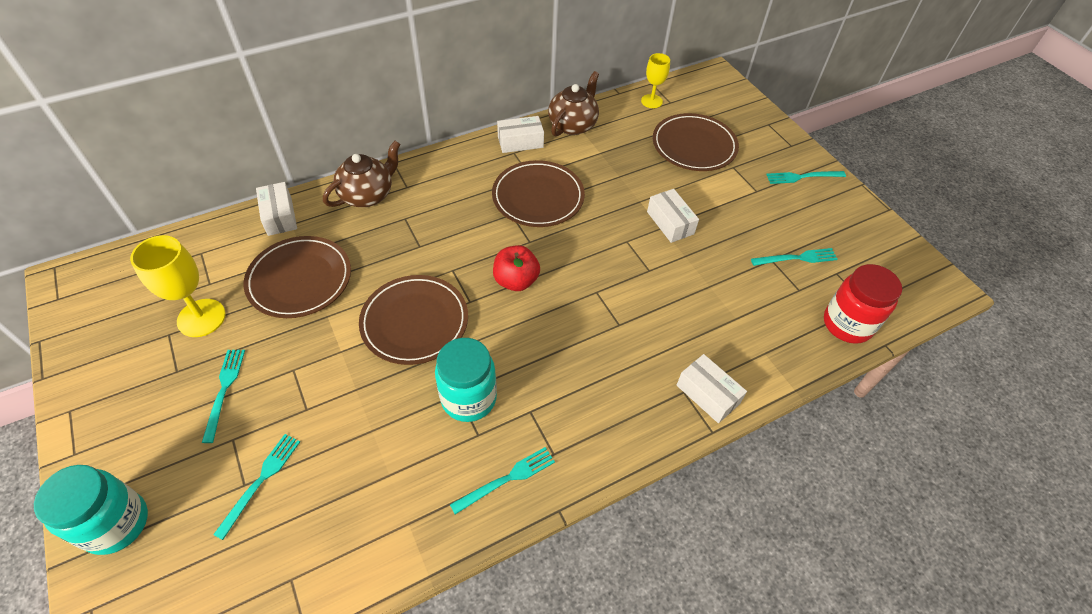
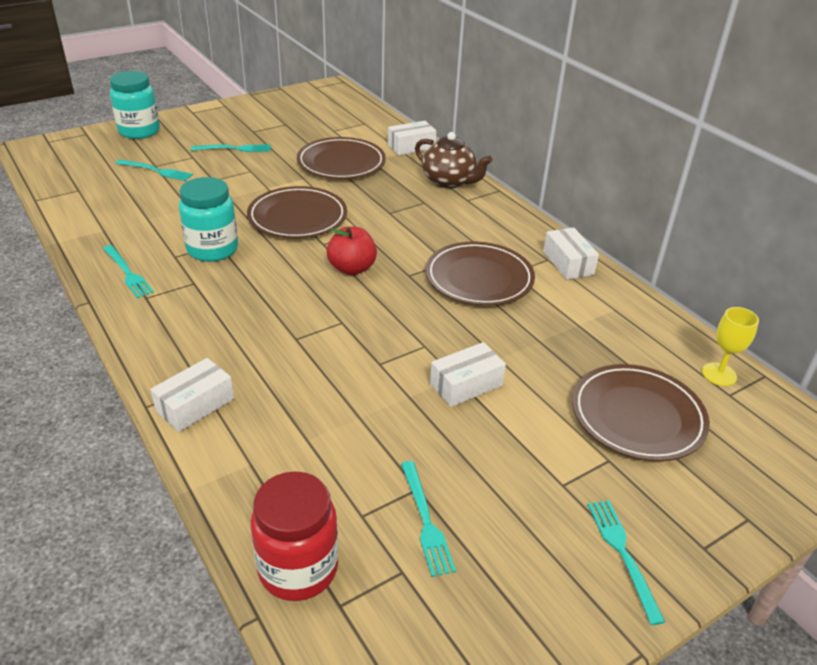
camera: 85 degrees right, 15 degrees down
yellow goblet [130,235,226,337] -> none
brown teapot [548,71,599,136] -> none

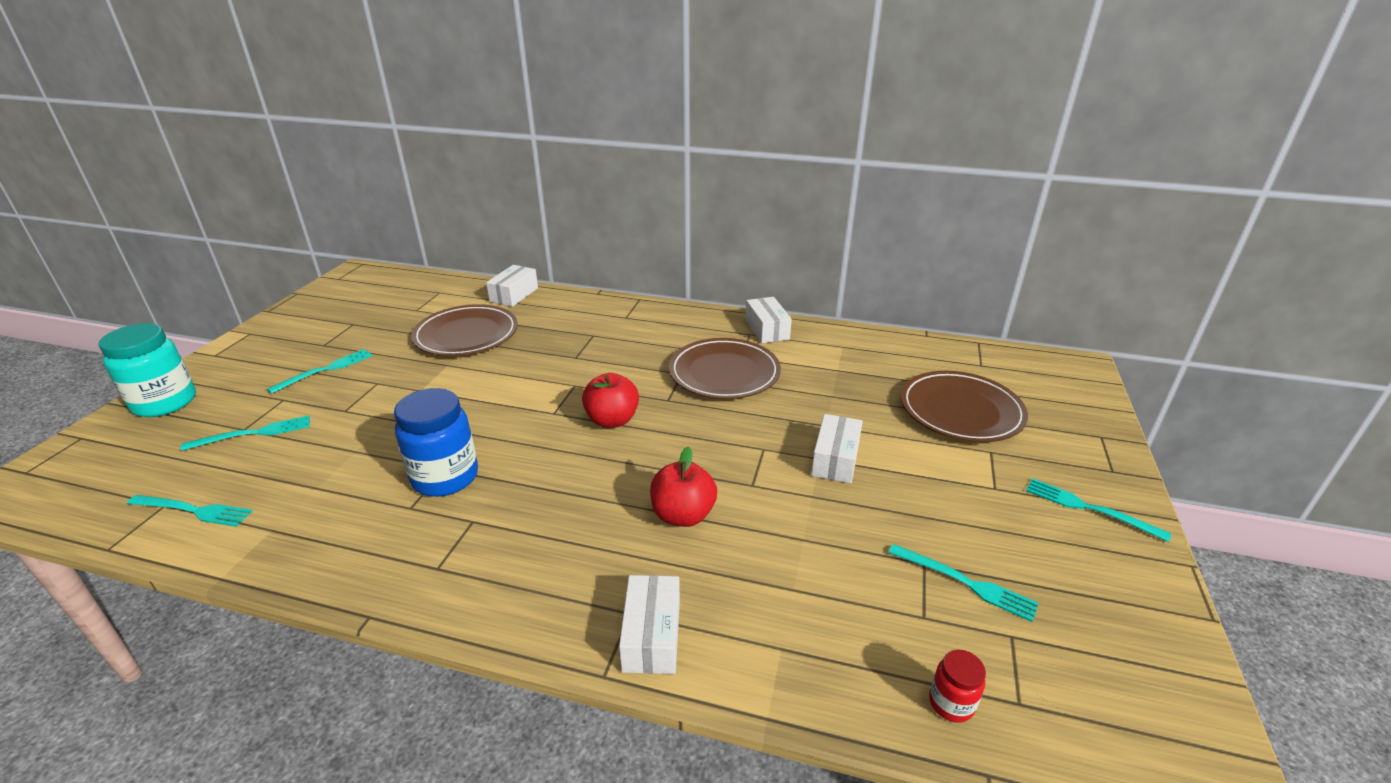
camera: 40 degrees left, 5 degrees down
turquoise fork [103,245,154,298] -> turquoise fork moved to [127,495,252,527]
turquoise jar [179,177,238,262] -> blue jar [394,388,478,497]
brown plate [247,186,347,239] -> none
red jar [251,471,338,601] -> red jar [929,649,986,722], size x0.49
brown teapot [415,132,492,189] -> none
white box [543,227,599,280] -> white box turned 45 degrees clockwise [745,297,792,343]
yellow goblet [702,307,759,386] -> none
none -> red apple [650,447,717,527]

